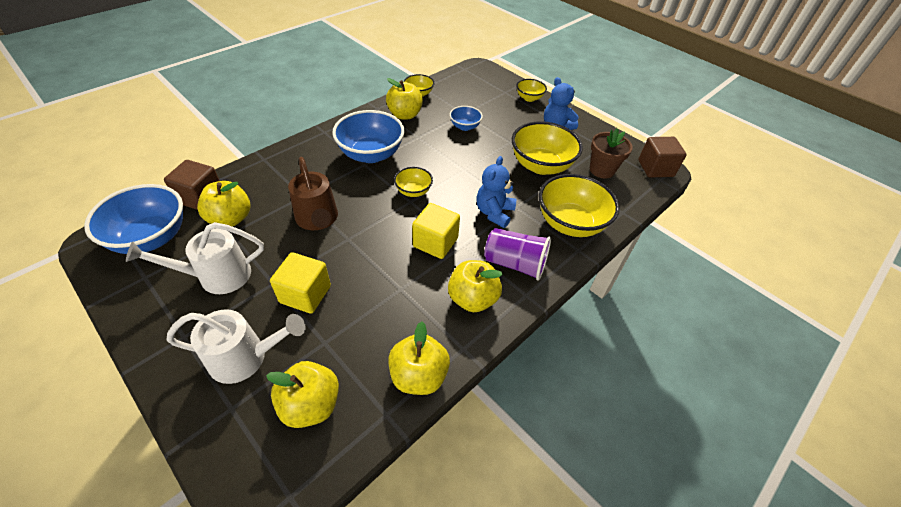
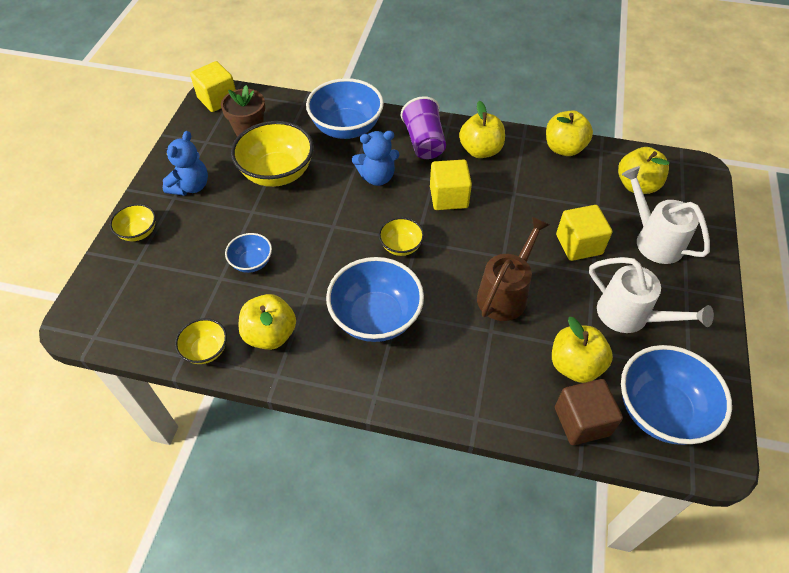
camera: 120 degrees left, 5 degrees up
yellow bowl [539,174,619,237] -> blue bowl [306,78,384,139]
brown cube [638,137,687,178] -> yellow cube [190,61,236,112]

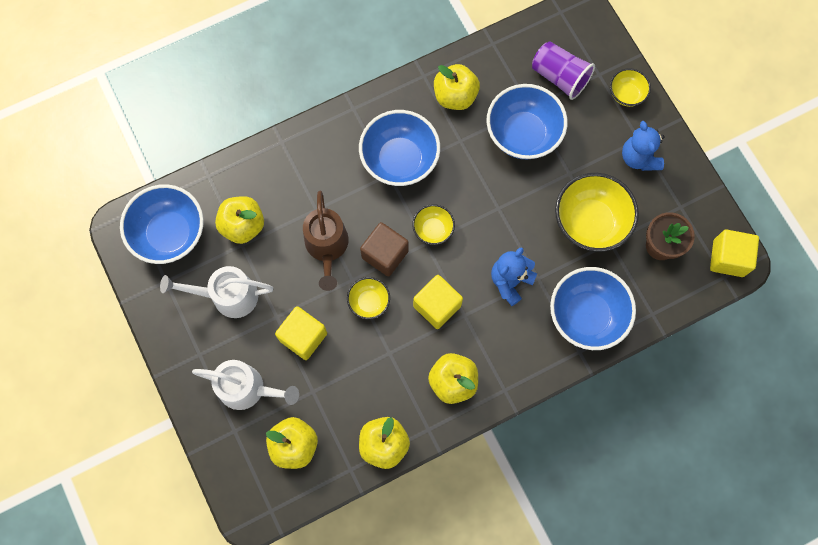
camera: 140 degrees right, 20 degrees up
yellow bowl [175,318,227,364] -> yellow bowl moved to [347,277,390,319]
blue bowl [225,233,272,273] -> blue bowl [486,84,568,159], size x1.93
purple cup [401,96,446,159] -> purple cup moved to [532,41,595,100]
brown cube [555,379,623,445] -> brown cube moved to [360,222,409,276]

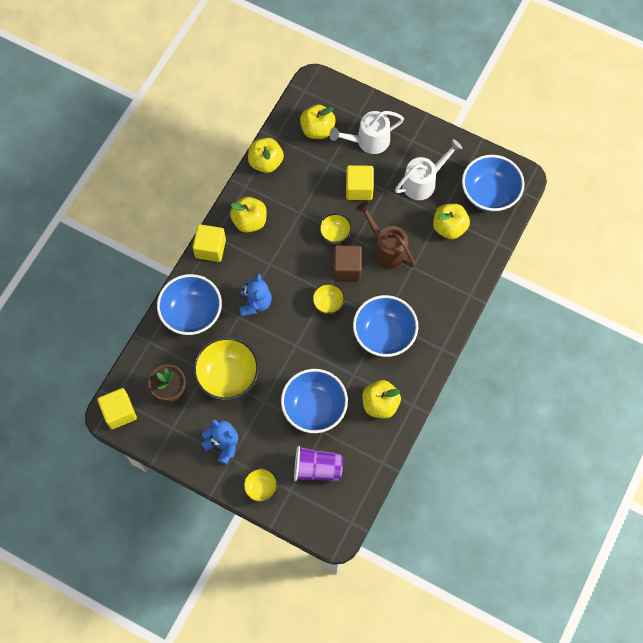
camera: 145 degrees right, 5 degrees down
yellow cube [413,275,463,329] -> yellow cube moved to [193,224,226,262]

